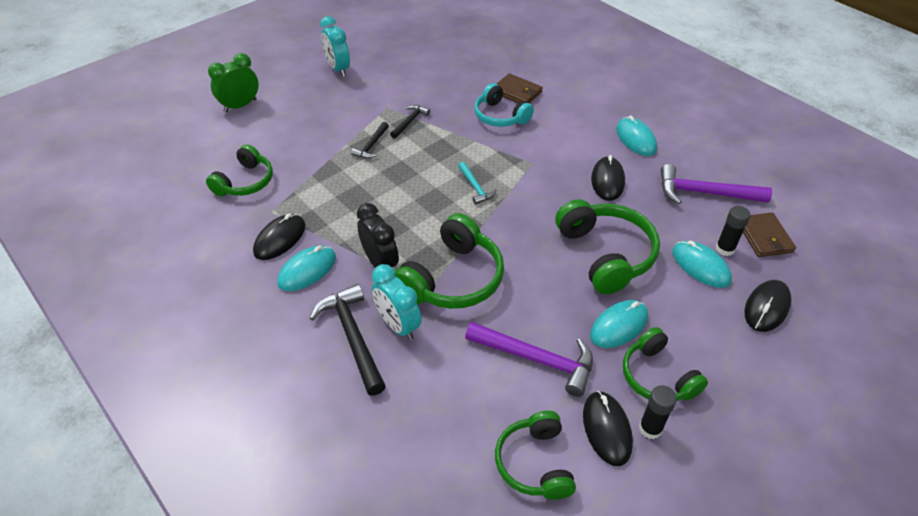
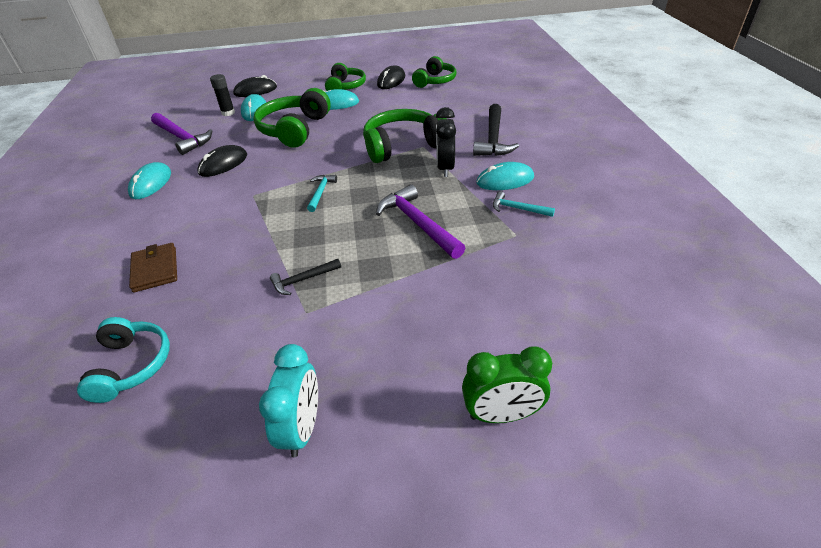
camera: 145 degrees left, 5 degrees down
green headphones [206,144,273,196] -> none
black mouse [253,213,306,260] -> turquoise hammer [493,191,555,217]
black hammer [351,122,389,159] -> none
turquoise clock [372,264,422,340] -> none
purple hammer [465,322,593,397] -> purple hammer moved to [376,184,465,259]
turquoise headphones [474,83,534,127] -> turquoise headphones moved to [77,317,170,403]
black glue stick [639,386,677,439] -> none
brown wallet [743,212,796,257] -> none

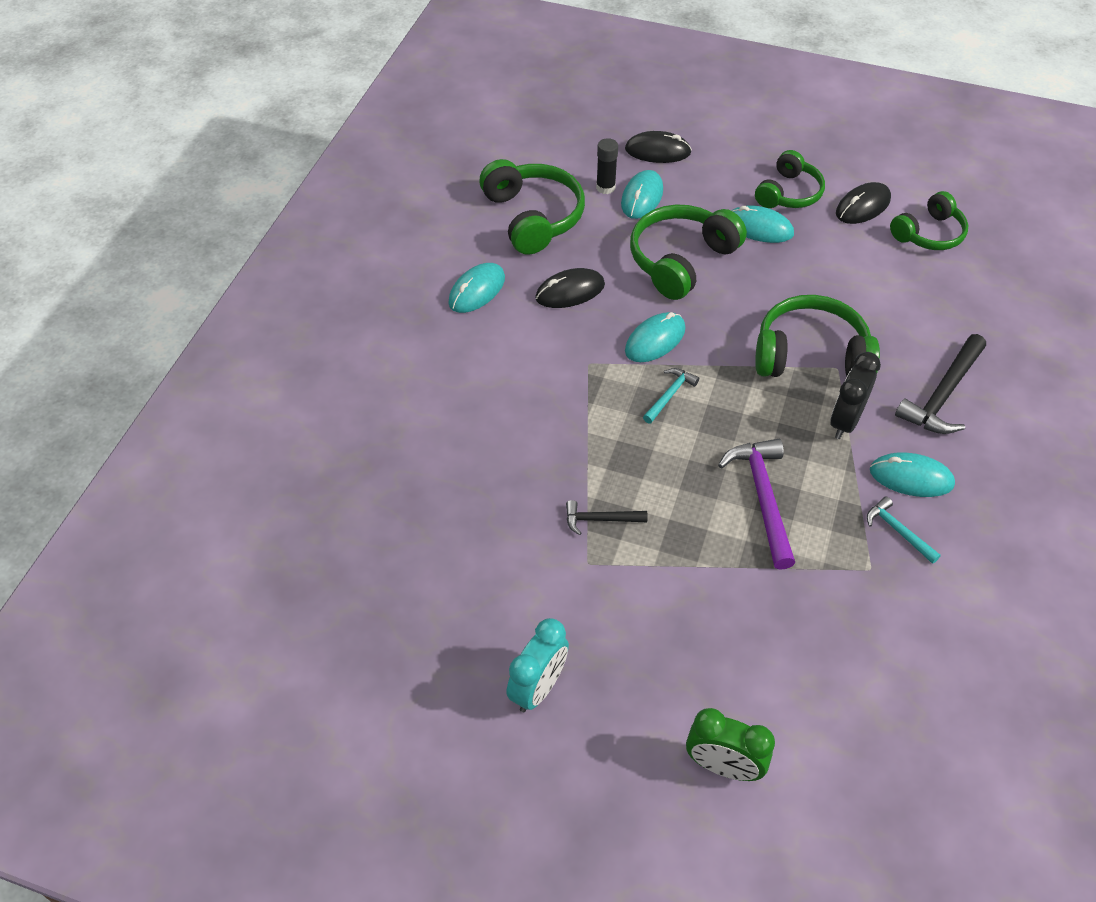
camera: 25 degrees right, 10 degrees up
turquoise headphones [77,317,170,403] -> none
brown wallet [129,243,177,293] -> none
purple hammer [151,113,212,155] -> green headphones [479,159,585,255]
none -> turquoise mouse [625,312,686,362]

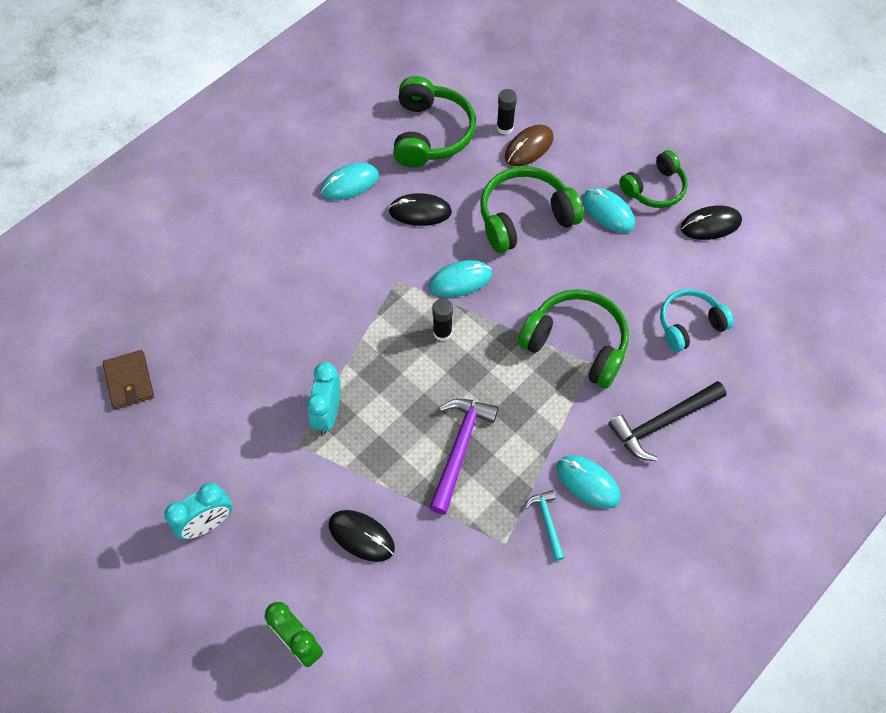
camera: 25 degrees right, 10 degrees up
black hammer [566,500,648,535] -> turquoise clock [307,362,340,434]
turquoise mouse [621,170,663,219] -> brown mouse [505,124,554,166]
black mouse [625,131,692,163] -> black mouse moved to [329,510,395,562]
turquoise hammer [643,368,699,424] -> black glue stick [432,298,453,341]
black clock [830,352,881,439] -> none
green headphones [890,191,969,250] -> none
none -> brown wallet [103,350,154,409]
none -> turquoise headphones [660,289,734,352]

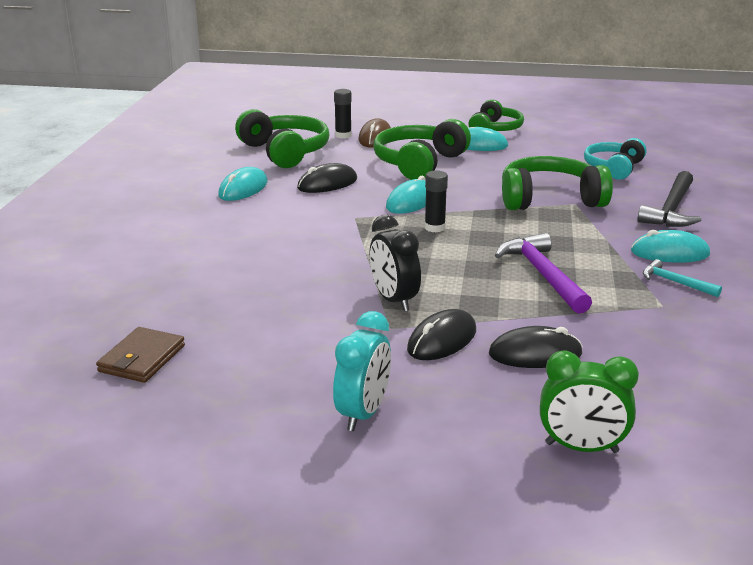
camera: 35 degrees left, 35 degrees down
brown wallet [103,350,154,409] -> brown wallet turned 75 degrees clockwise [96,327,185,383]
turquoise clock [307,362,340,434] -> black clock [369,215,421,311]
black mouse [681,205,742,240] -> black mouse moved to [407,309,476,360]

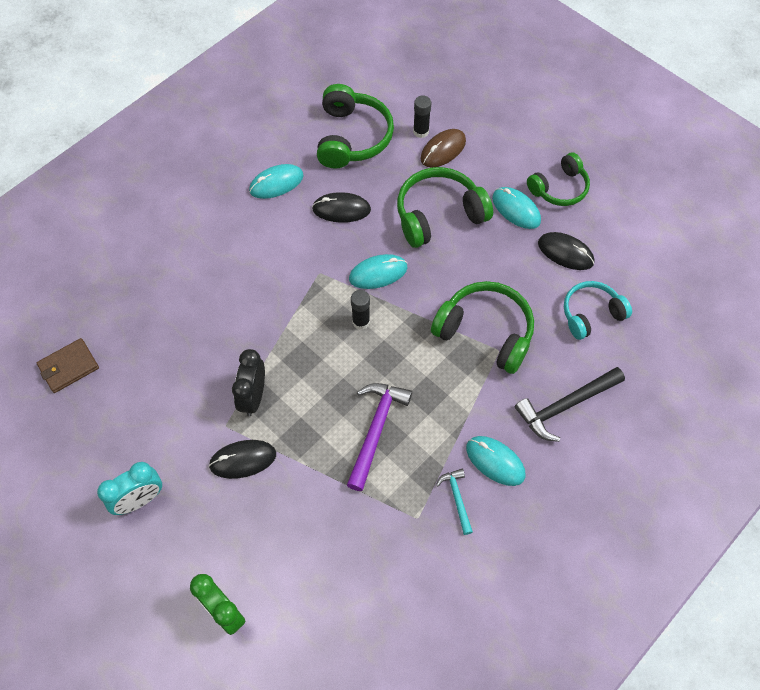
camera: 35 degrees right, 35 degrees up
black mouse [489,326,583,368] -> black mouse moved to [538,232,594,270]

